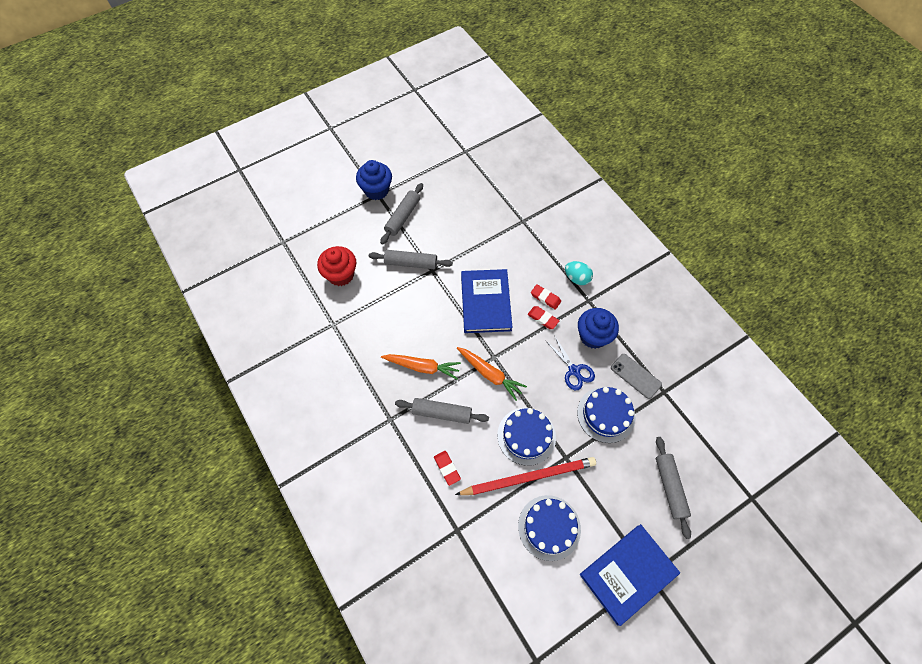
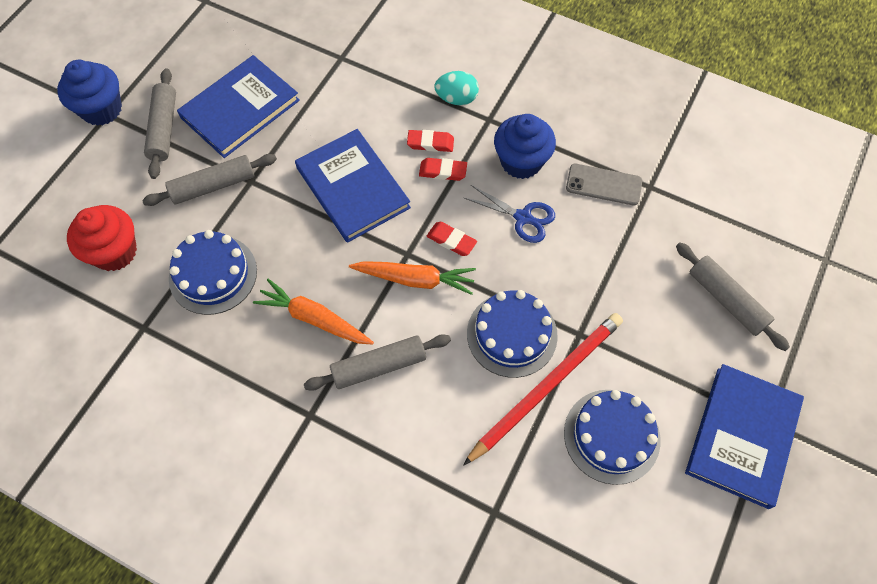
camera: 30 degrees left, 0 degrees up
orange carrot [381,354,461,380] -> orange carrot turned 135 degrees counterclockwise [253,279,374,344]
red eraser [434,451,461,486] -> red eraser moved to [427,222,477,256]
blue cake [577,387,635,443] -> blue cake moved to [169,230,257,315]
none -> blue book [177,55,300,158]

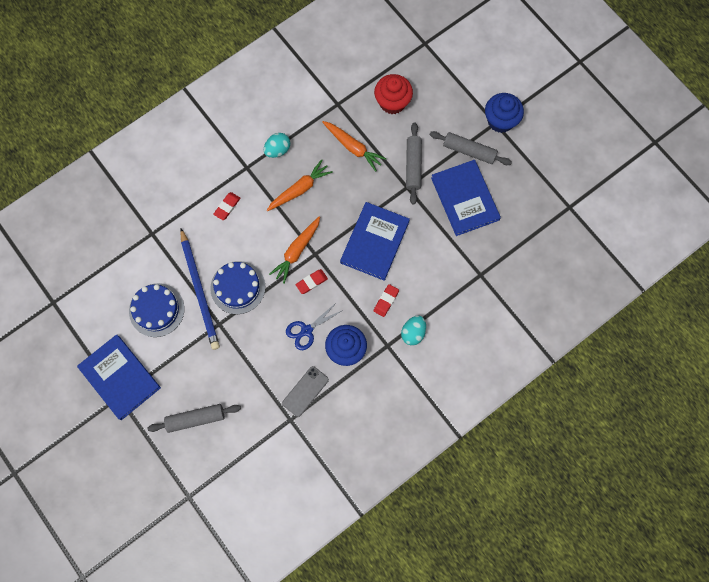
camera: 115 degrees right, 10 degrees up
blue cake [169,230,257,315] -> orange carrot [322,121,387,172]
blue book [295,129,411,243] -> blue book turned 60 degrees counterclockwise [340,202,410,281]
grey rolling pin [304,334,451,391] -> none
red eraser [419,158,467,181] -> red eraser moved to [213,192,240,220]
red pencil [463,313,623,466] -> blue pencil [180,228,220,350]
none -> turquoise egg [264,133,290,158]

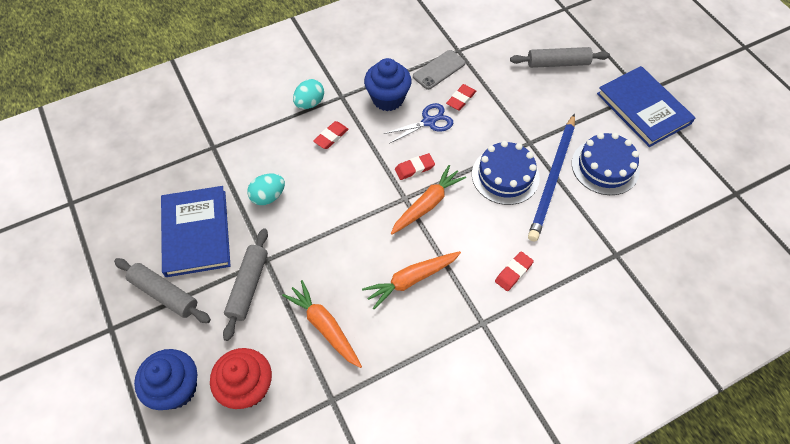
camera: 170 degrees left, 15 degrees down
blue pencil [180,228,220,350] -> blue pencil turned 150 degrees counterclockwise [528,114,575,242]
turquoise egg [264,133,290,158] -> turquoise egg moved to [247,174,285,205]
blue book [340,202,410,281] -> none
blue cupcake [485,93,524,133] -> blue cupcake moved to [134,349,197,410]
none -> red eraser [446,84,476,111]

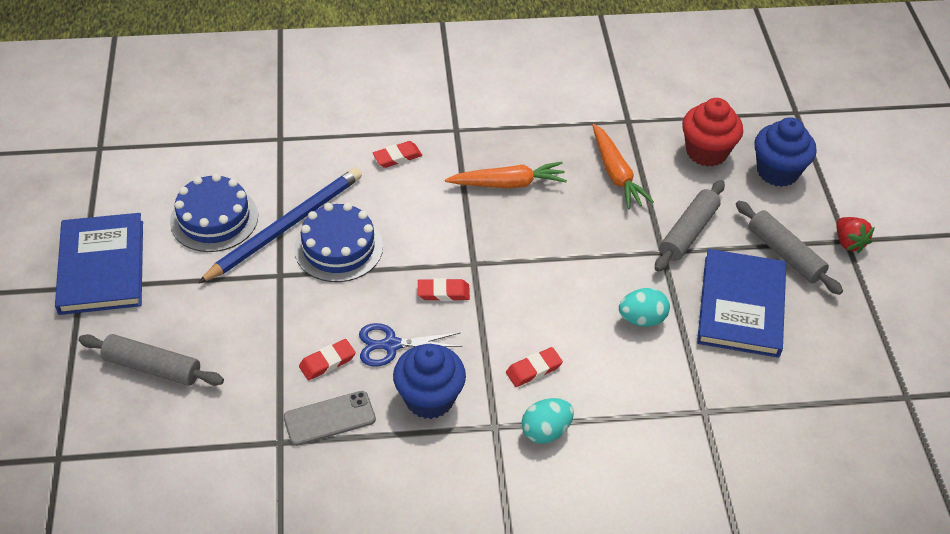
camera: 160 degrees left, 10 degrees down
orange carrot [391,165,466,235] -> none
none -> red strawberry [836,217,875,253]

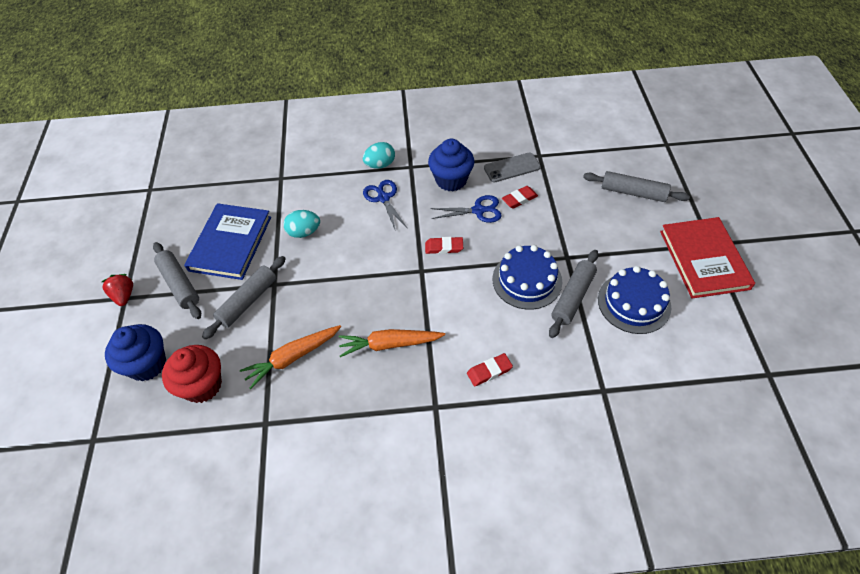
camera: 175 degrees left, 5 degrees up
blue book [55,213,143,315] -> red book [660,217,755,299]
blue pencil [198,168,362,283] -> grey rolling pin [549,250,598,338]
red eraser [506,347,563,387] -> blue scissors [363,180,407,231]
orange carrot [592,124,654,209] -> orange carrot turned 105 degrees counterclockwise [240,325,341,389]

